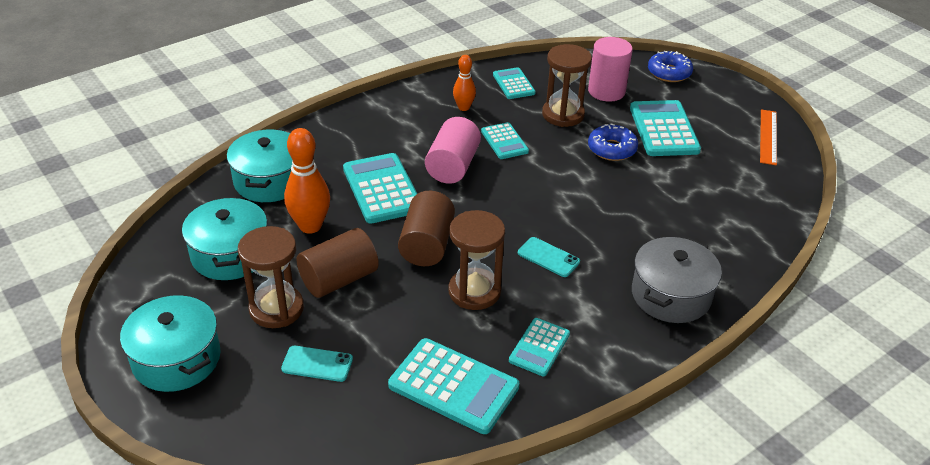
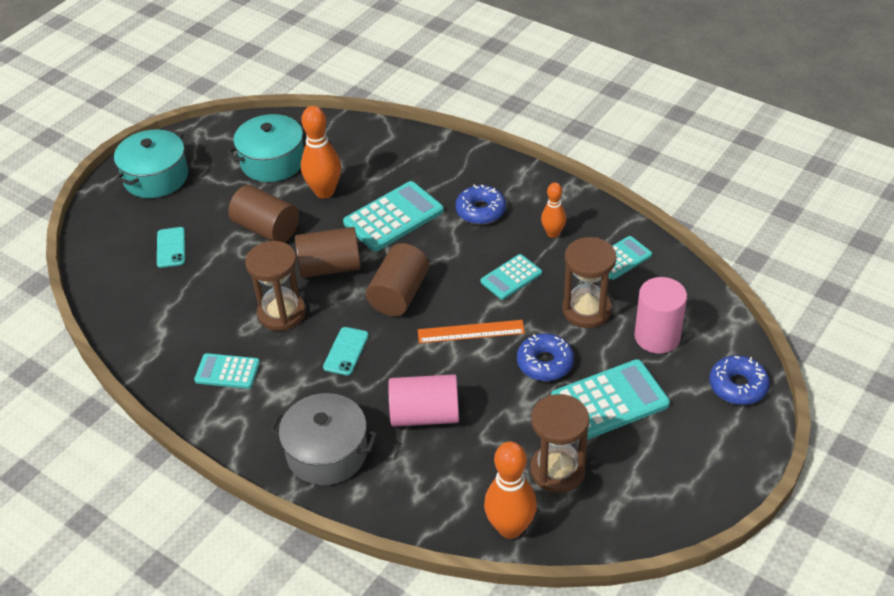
camera: 75 degrees right, 5 degrees up
turquoise pot [227,129,292,202] -> none
brown hourglass [238,226,304,328] -> brown hourglass moved to [530,394,589,493]
turquoise calculator [388,338,519,434] -> none
pink cylinder [425,117,481,184] -> pink cylinder moved to [388,374,459,427]
orange ruler [760,109,777,165] -> orange ruler moved to [418,320,525,343]
none -> brown cylinder [366,243,429,316]
none -> blue donut [455,185,506,225]
none -> orange bowling pin [484,442,537,539]

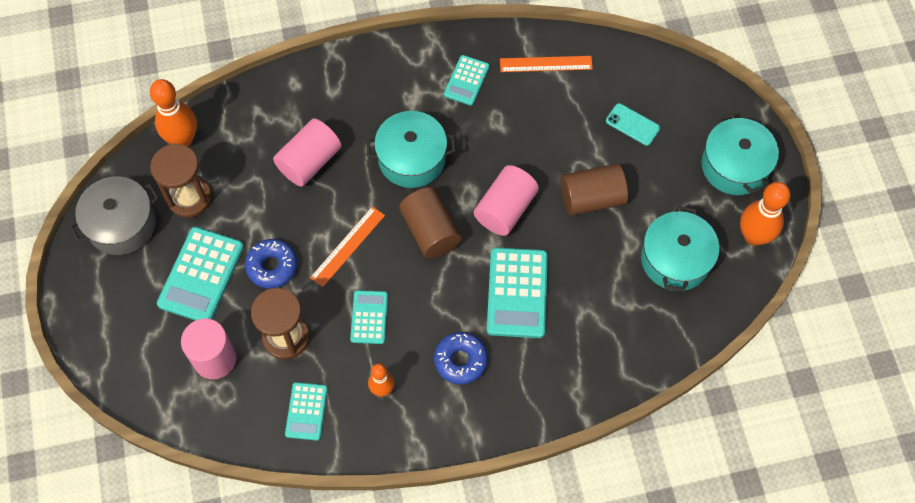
camera: 130 degrees right, 20 degrees up
turquoise calculator [194,353,260,389] -> turquoise calculator turned 150 degrees clockwise [444,55,489,106]
brown hourglass [245,241,306,331] -> none
grey pot [269,393,378,485] -> grey pot moved to [69,176,159,255]
brown cylinder [295,227,361,278] -> pink cylinder [474,165,539,236]
orange bowling pin [301,106,341,198] -> orange bowling pin moved to [740,182,790,245]
turquoise phone [323,327,369,376] -> turquoise pot [366,111,456,188]
blue donut [709,355,770,405] -> none
none -> orange ruler [500,56,593,72]

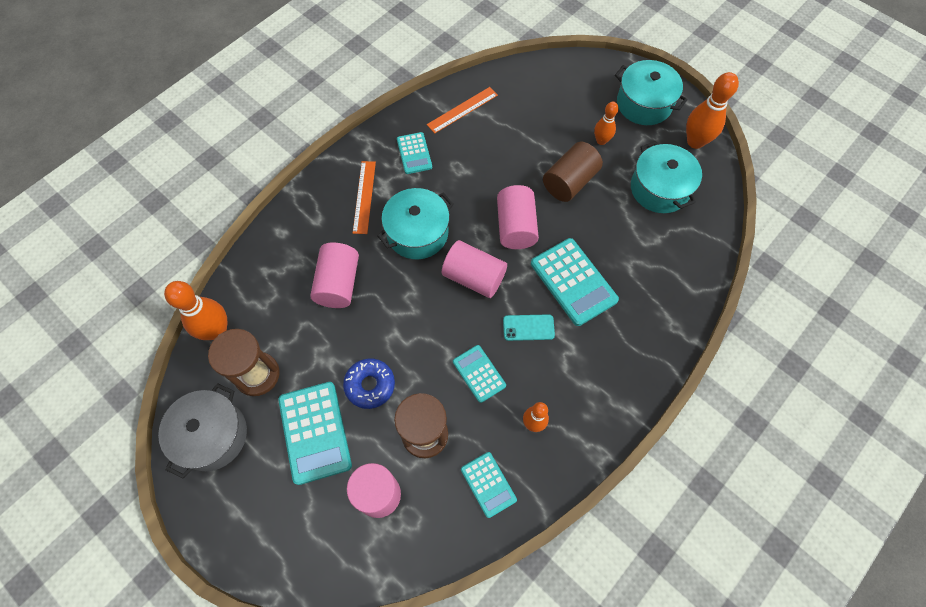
camera: 35 degrees left, 0 degrees up
orange ruler [310,206,385,287] -> orange ruler moved to [353,161,376,234]
brown cylinder [399,187,462,258] -> pink cylinder [442,240,507,298]
blue donut [434,332,488,384] -> none
turquoise phone [606,103,660,146] -> turquoise phone moved to [503,314,555,341]
none -> orange bowling pin [594,102,619,145]

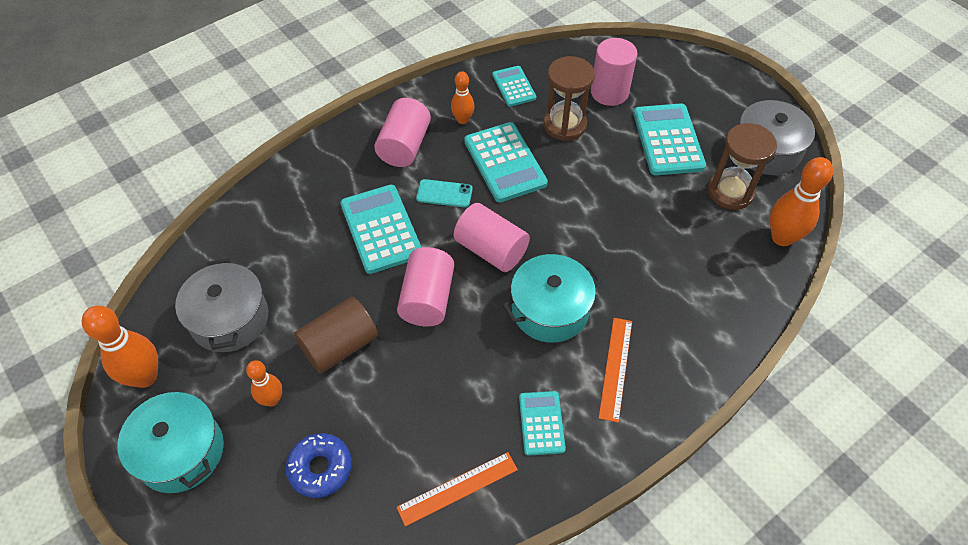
camera: 170 degrees left, 10 degrees down
pink cylinder [310,242,359,308] -> pink cylinder moved to [374,98,431,167]
blue donut [343,358,395,409] -> blue donut moved to [285,433,352,498]
turquoise calculator [453,345,506,403] -> turquoise calculator [464,122,548,202], size x1.70
turquoise pot [631,141,702,213] -> grey pot [175,258,268,352]

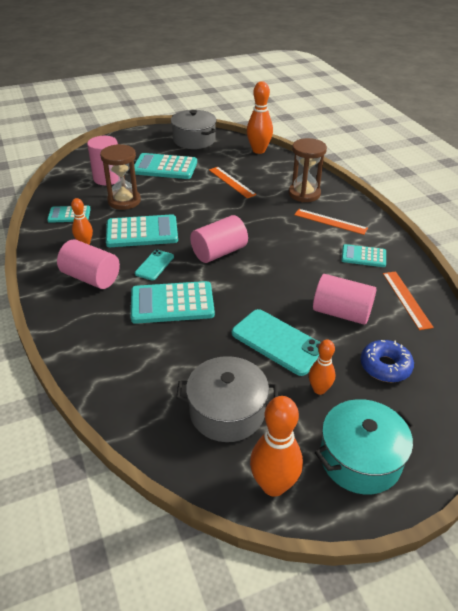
camera: 75 degrees left, 15 degrees down
brown cylinder [294,297,378,374] -> turquoise phone [232,309,321,376]
pink cylinder [397,247,454,327] -> pink cylinder moved to [313,274,376,325]
turquoise pot [502,254,602,343] -> none
brown hourglass [708,123,777,210] -> brown hourglass moved to [289,138,327,202]
none -> orange ruler [209,167,257,198]

